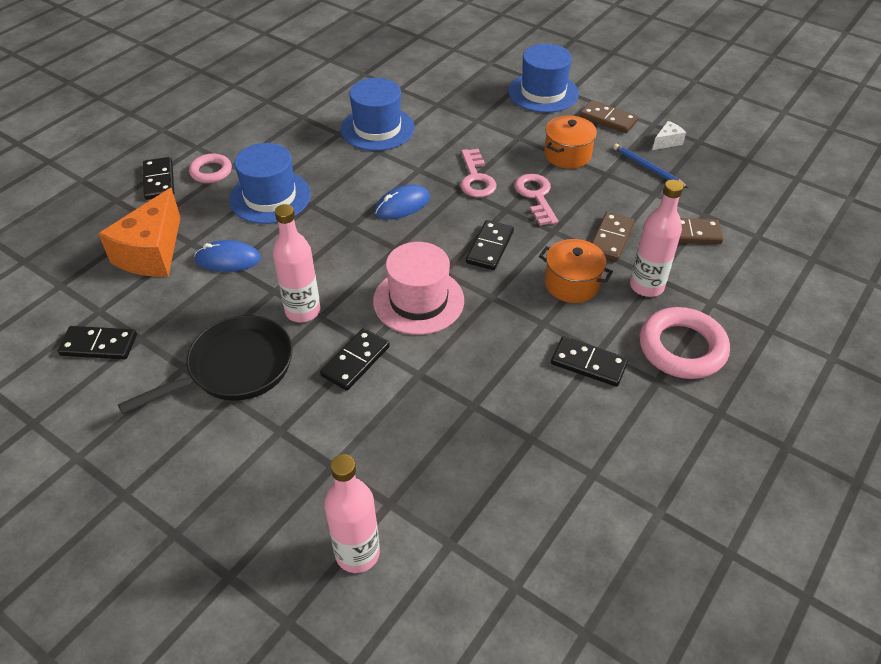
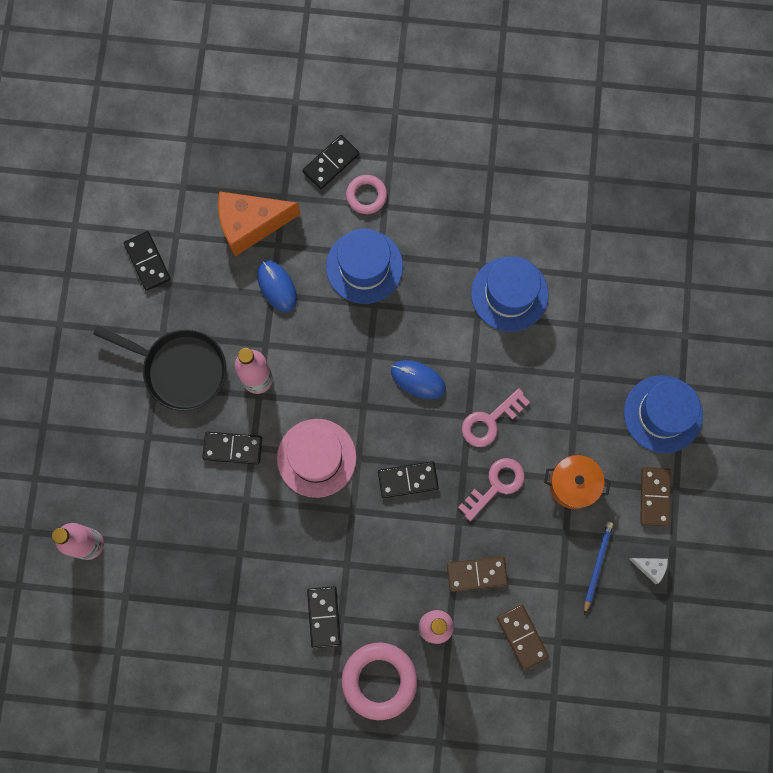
camera: 60 degrees right, 30 degrees up
orange pot [539,239,613,303] -> none

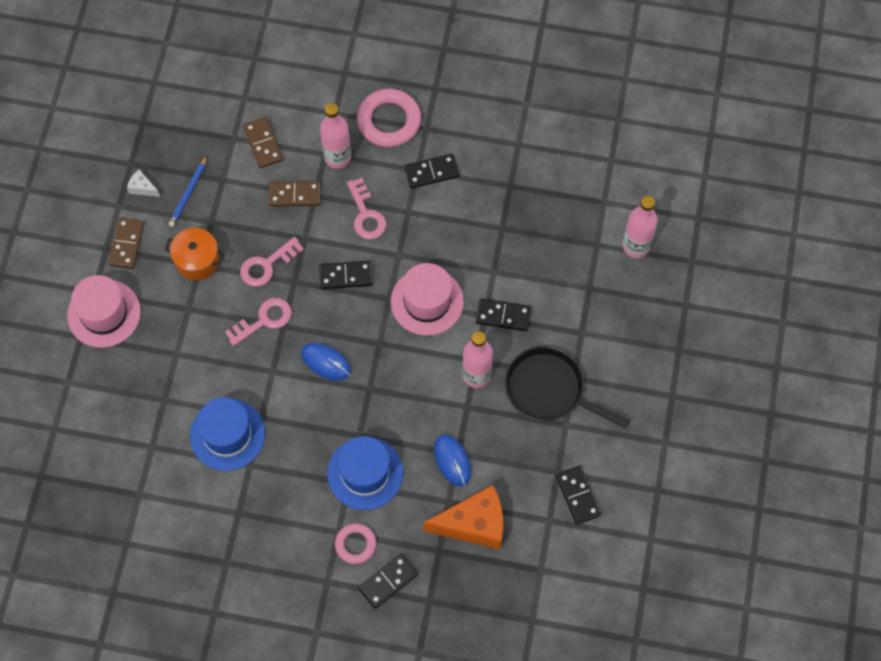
camera: 175 degrees left, 10 degrees down
black domino [307,586,341,648] -> black domino turned 75 degrees clockwise [404,154,459,188]
blue hat [624,375,703,453] -> pink hat [67,275,141,348]
none -> pink key [347,178,386,239]

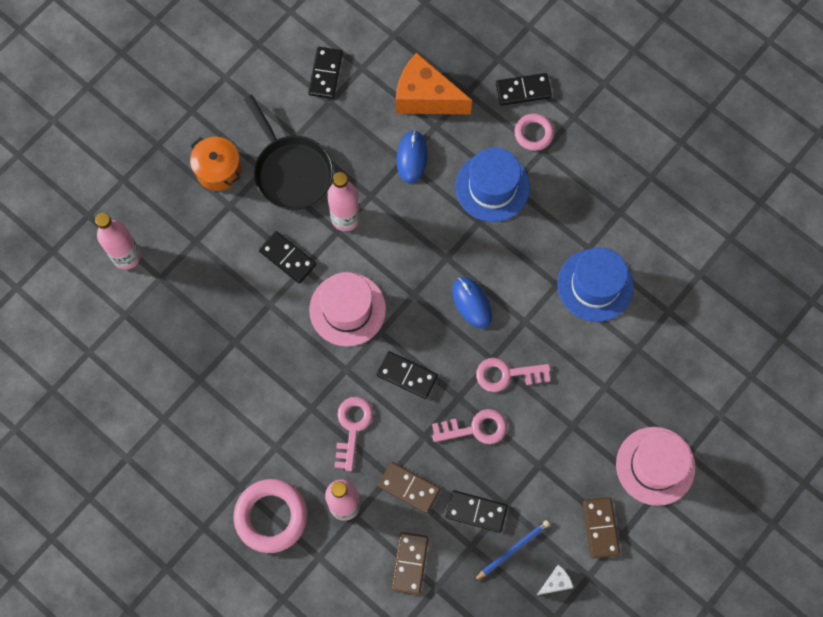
camera: 150 degrees left, 5 degrees up
brown domino [108,218,144,269] -> brown domino turned 45 degrees counterclockwise [583,497,620,558]
white cheese [127,170,160,197] -> white cheese turned 90 degrees counterclockwise [537,565,573,595]
orange pot [165,228,224,280] -> orange pot moved to [190,137,241,191]
black domino [404,154,459,188] -> black domino moved to [446,490,508,533]

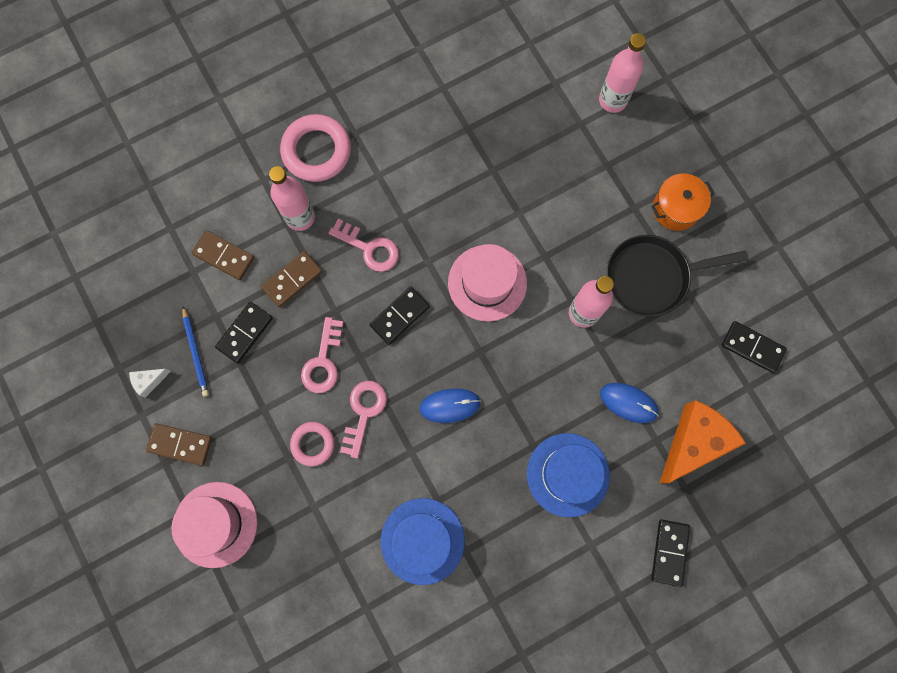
camera: 110 degrees right, 5 degrees up
black domino [259,231,317,284] -> none
pink ring [514,113,554,151] -> pink ring moved to [290,422,334,466]
white cheese [537,565,573,595] -> white cheese turned 75 degrees clockwise [129,369,171,398]

